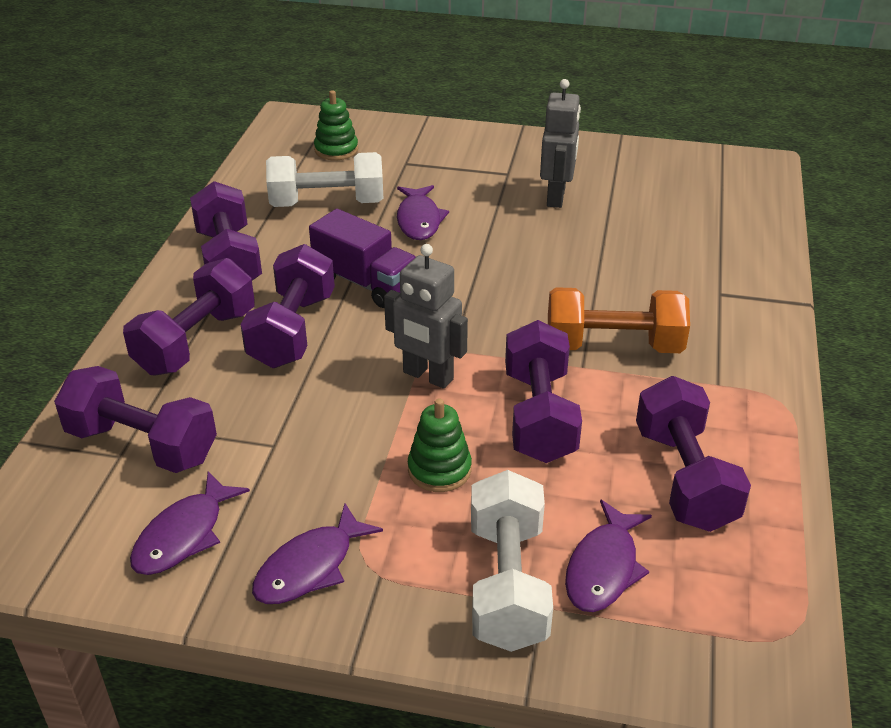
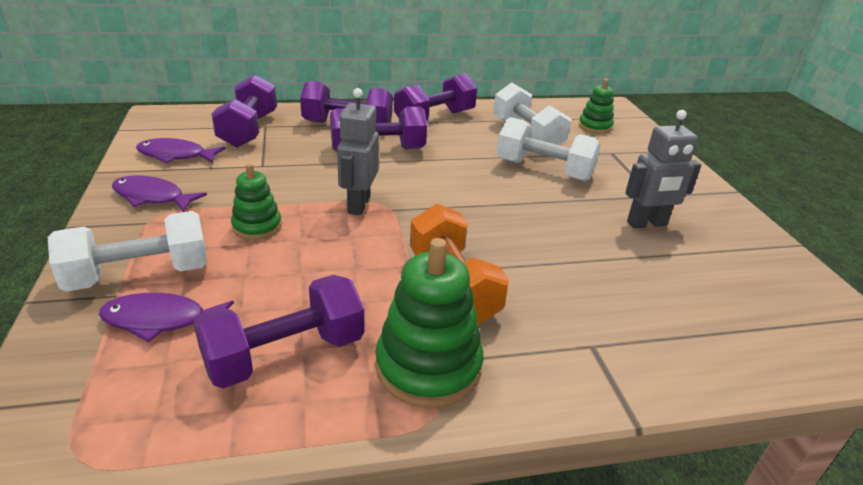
camera: 65 degrees right, 5 degrees down
purple truck [309,209,416,308] -> none
purple fish [397,185,449,240] -> white dumbbell [496,117,601,181]
purple dumbbell [505,320,582,463] -> none
none -> green stacking toy [375,238,483,408]

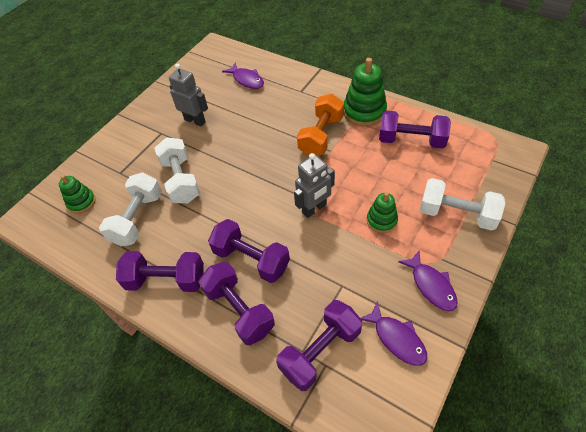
camera: 130 degrees left, 20 degrees up
purple fish [99,293,234,342] -> purple fish moved to [222,62,264,89]

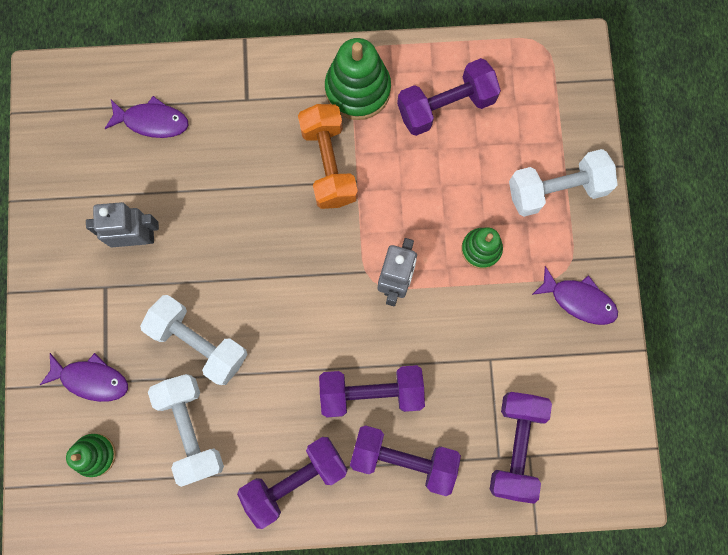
camera: 40 degrees left, 25 degrees up
purple fish [361,301,428,366] -> purple fish moved to [40,353,128,402]

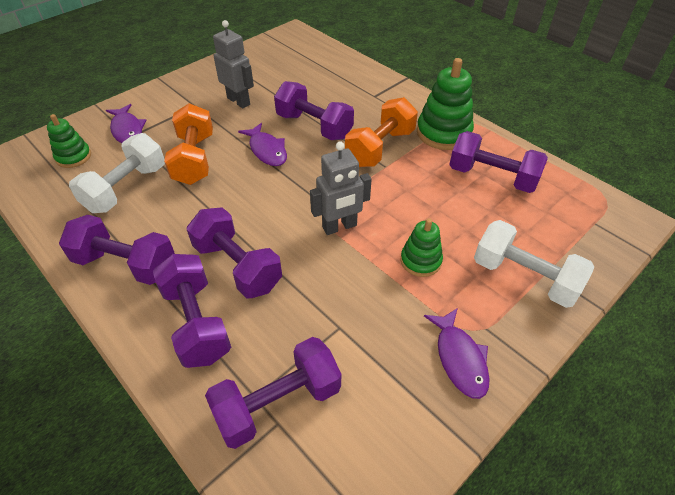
camera: 50 degrees right, 30 degrees down
purple fish [104,96,188,138] -> purple fish moved to [238,123,287,166]
white dumbbell [140,295,248,385] -> orange dumbbell [164,103,213,185]
none -> purple dumbbell [274,81,354,140]

